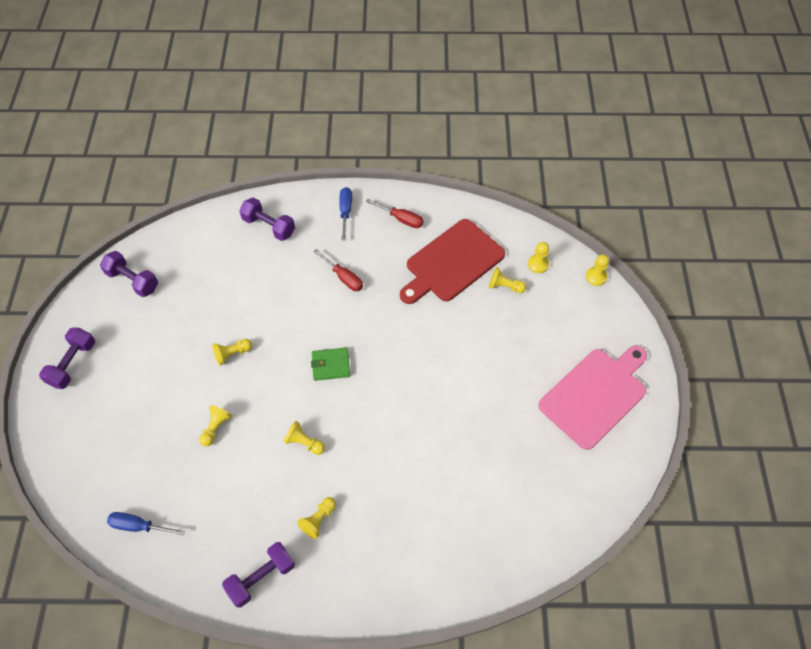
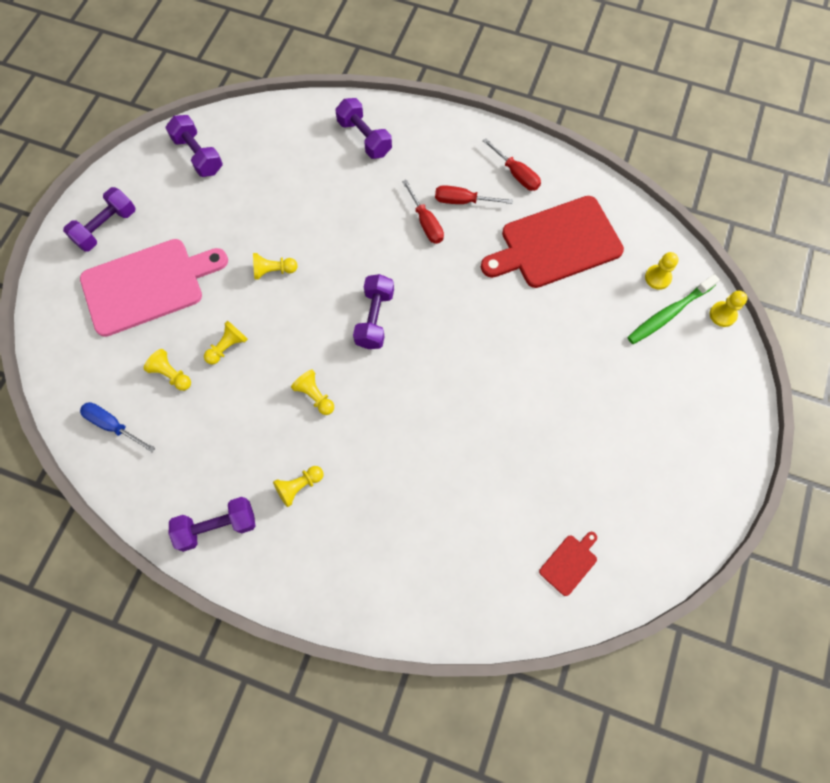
camera: 20 degrees right, 10 degrees up
green wallet [311,348,350,381] -> purple dumbbell [353,274,394,349]
blue screwdriver [339,187,352,240] -> none
yellow pawn [489,267,526,293] -> yellow pawn moved to [144,349,191,391]
pink cutting board [538,345,647,450] -> pink cutting board moved to [80,239,228,337]
none -> red screwdriver [435,185,513,204]
none -> red cutting board [539,532,597,596]
none -> green toothbrush [627,274,720,344]

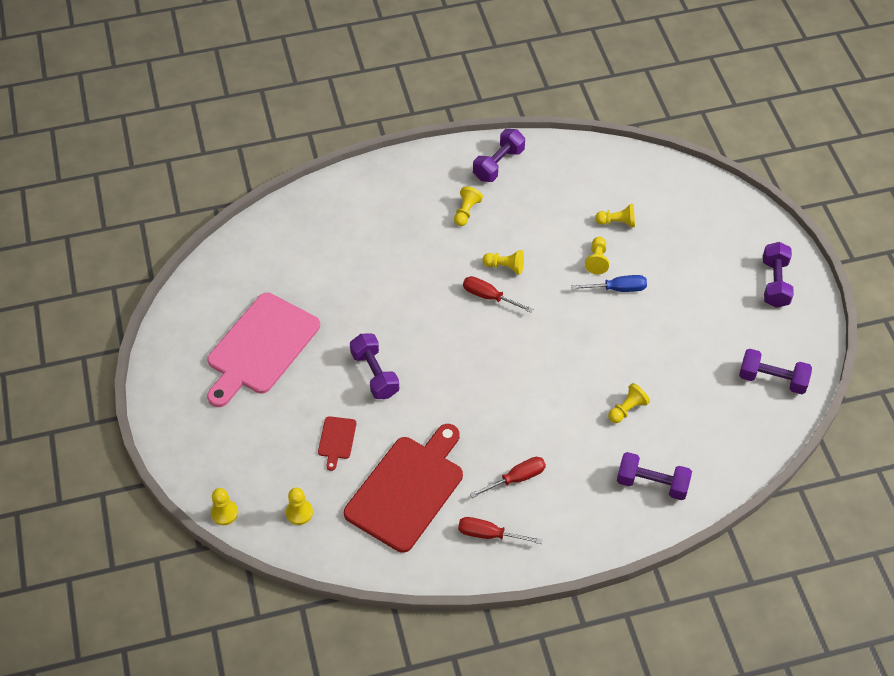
camera: 145 degrees right, 15 degrees down
pink cutting board [80,239,228,337] -> pink cutting board moved to [207,293,320,407]
blue screwdriver [80,402,155,453] -> blue screwdriver moved to [571,275,647,292]
yellow pawn [253,253,298,280] -> yellow pawn moved to [608,383,650,423]
purple dumbbell [353,274,394,349] -> purple dumbbell moved to [350,333,399,399]
red screwdriver [402,180,444,244] -> red screwdriver moved to [463,276,533,313]
red cutting board [539,532,597,596] -> red cutting board moved to [318,416,356,471]
green toothbrush [627,274,720,344] -> none

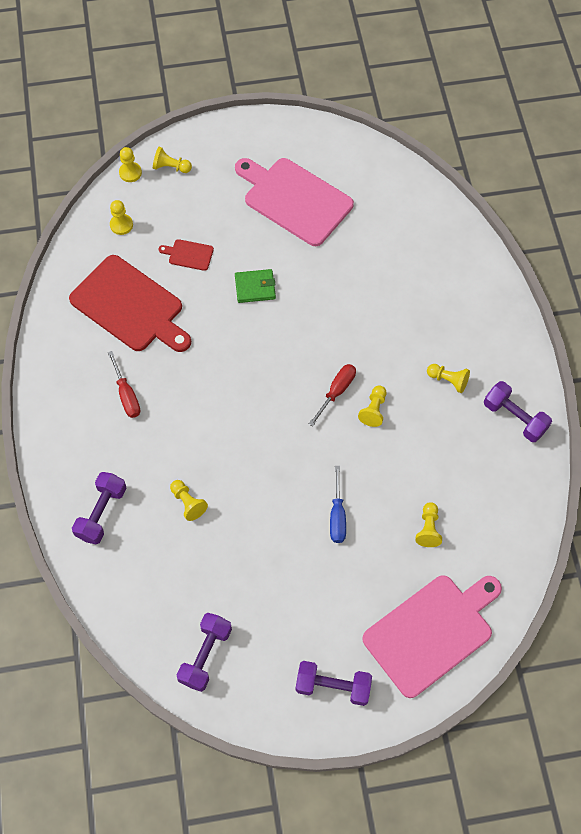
camera: 95 degrees right, 10 degrees up
purple dumbbell [350,333,399,399] -> green wallet [235,269,276,303]
red screwdriver [458,517,543,544] -> none
yellow pawn [585,237,609,274] -> yellow pawn moved to [153,147,192,173]
none -> pink cutting board [362,575,502,698]

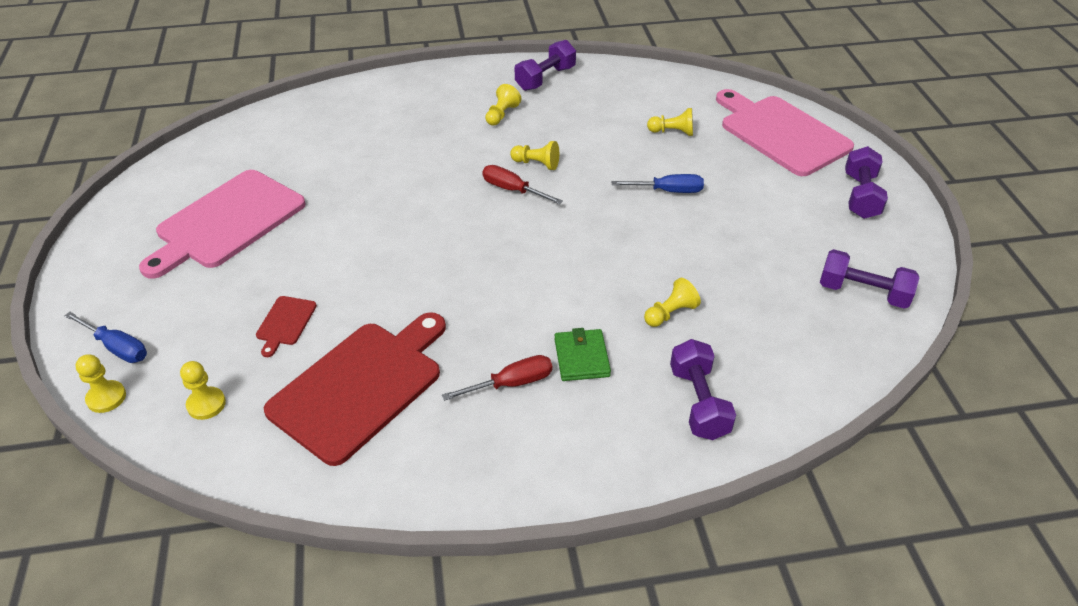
camera: 90 degrees left, 20 degrees down
purple dumbbell [72,472,127,544] -> purple dumbbell turned 60 degrees clockwise [670,339,736,440]
yellow pawn [153,147,192,173] -> blue screwdriver [65,312,147,363]
green wallet [235,269,276,303] -> green wallet moved to [555,328,611,381]

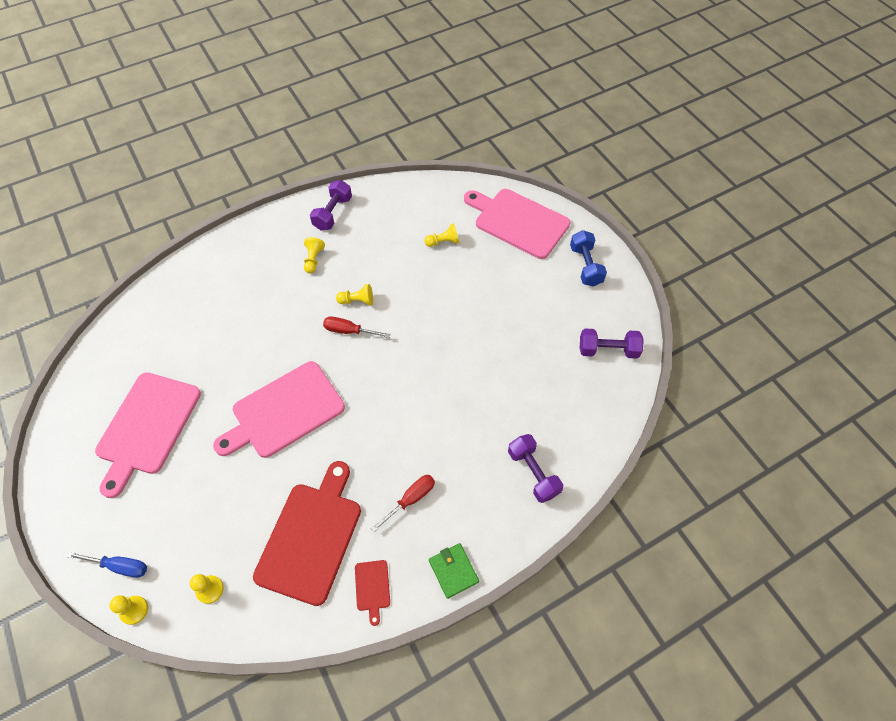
camera: 20 degrees left, 15 degrees up
red cutting board [256,296,317,357] -> red cutting board moved to [355,560,390,626]
green wallet [555,328,611,381] -> green wallet moved to [429,543,479,599]
blue screwdriver [612,174,704,193] -> none
yellow pawn [644,278,701,327] -> none
purple dumbbell [845,146,888,219] -> blue dumbbell [570,230,607,287]
none -> pink cutting board [213,361,345,458]

